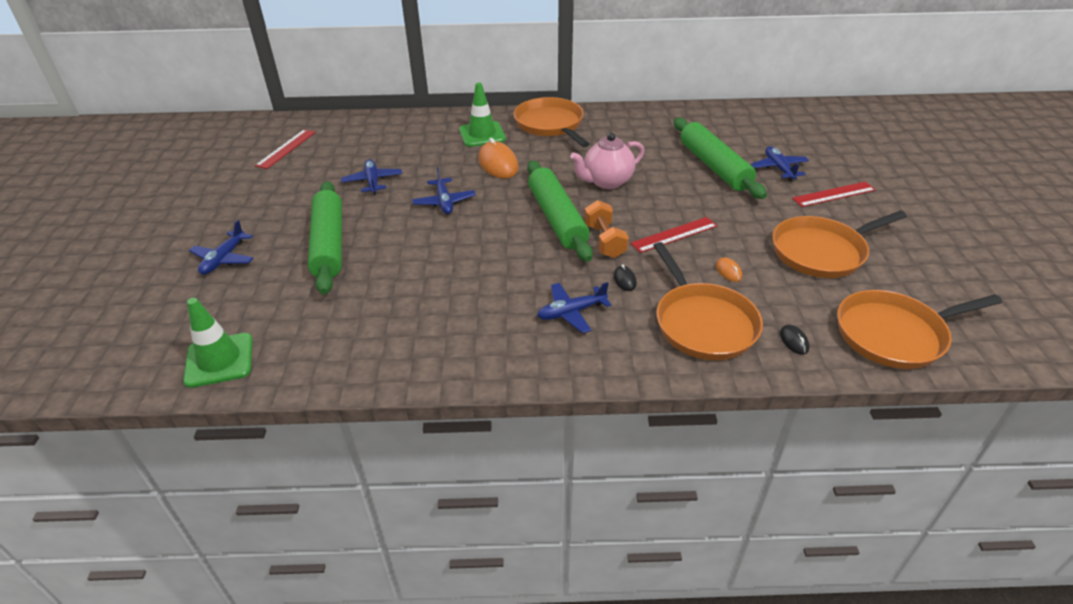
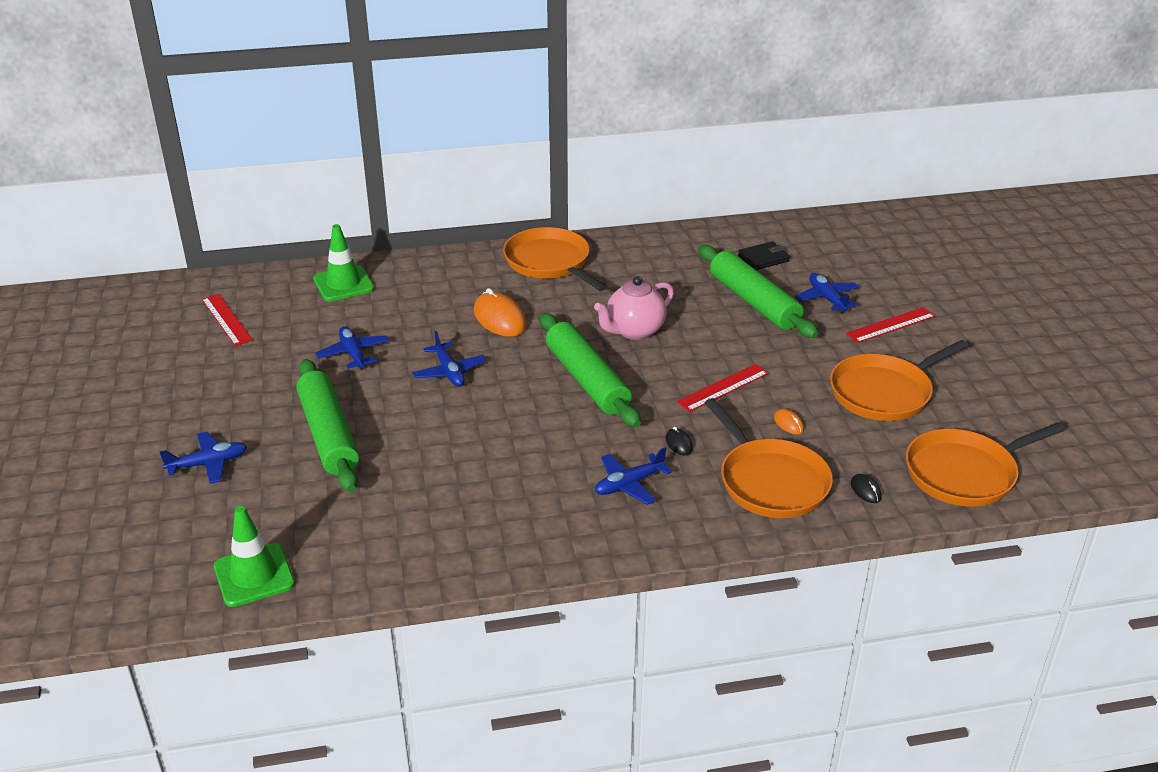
camera: 10 degrees left, 5 degrees down
blue plane [189,220,253,275] -> blue plane turned 120 degrees counterclockwise [160,432,247,484]
red ruler [255,129,316,169] -> red ruler turned 45 degrees counterclockwise [202,294,253,346]
green traffic cone [459,83,506,147] -> green traffic cone moved to [313,224,374,301]
orange dumbbell [584,200,629,258] -> none
none -> black wallet [738,241,790,270]

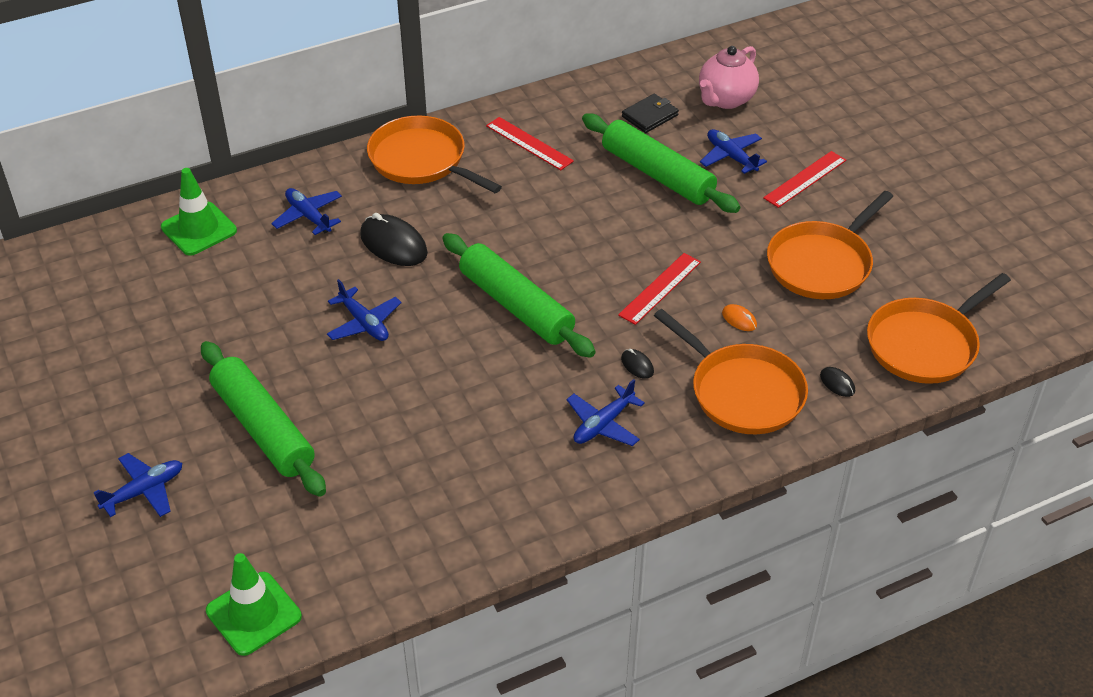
camera: 15 degrees left, 10 degrees up
red ruler [202,294,253,346] -> red ruler moved to [486,117,574,170]
blue plane [315,326,389,370] -> blue plane moved to [271,188,342,235]
orange mouse [474,288,527,337] -> black mouse [360,213,428,266]
pink teapot [594,276,674,340] -> pink teapot moved to [699,46,759,109]

